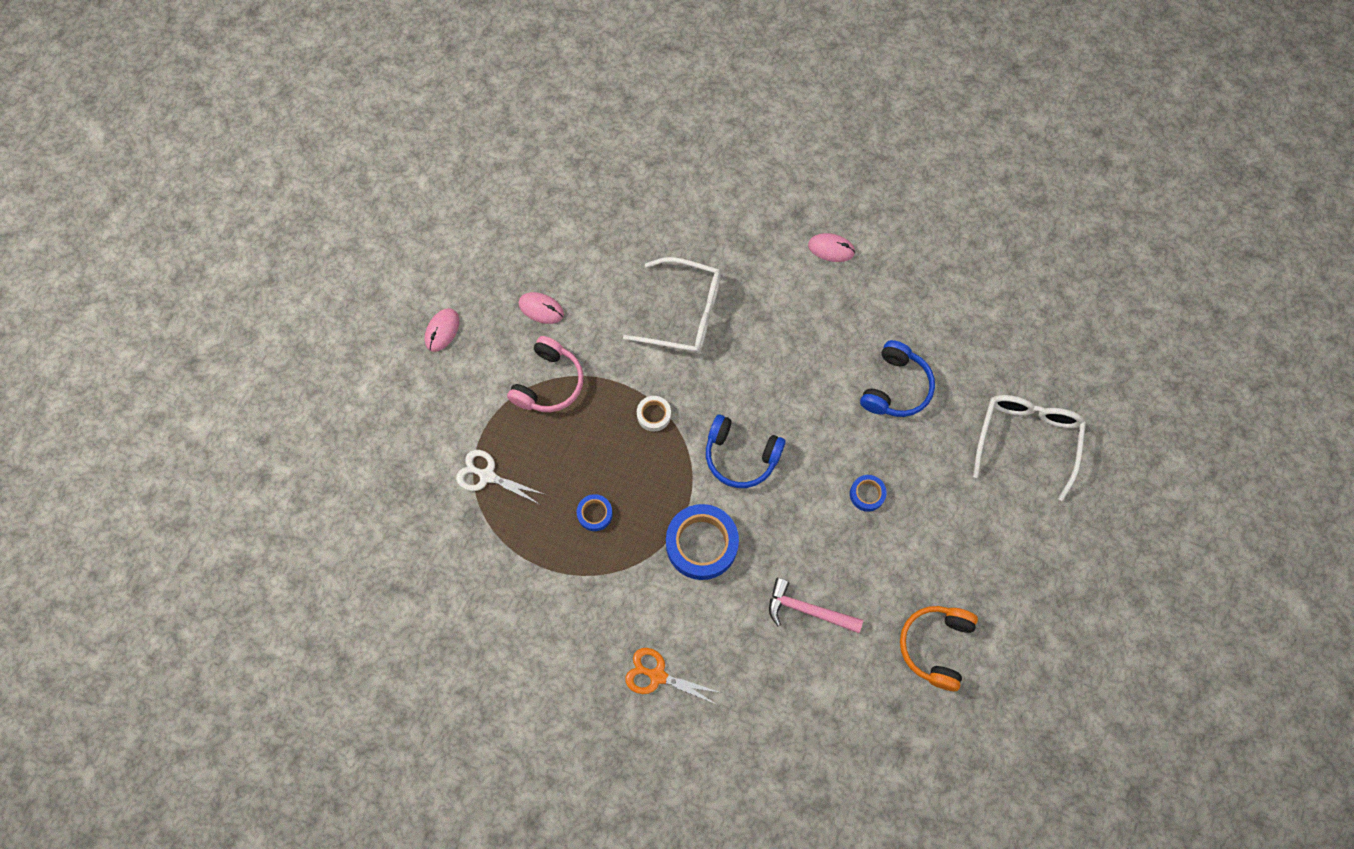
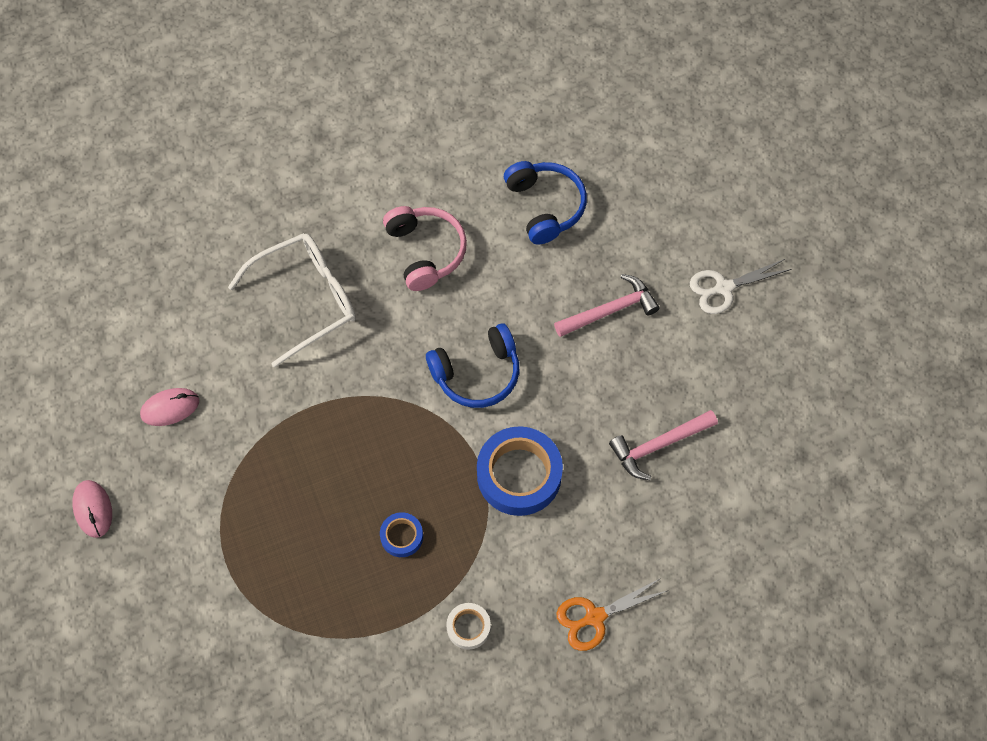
camera: 45 degrees left, 5 degrees down
white scissors [456,450,546,504] -> white scissors moved to [690,259,791,314]
pink headphones [507,336,584,412] -> pink headphones moved to [383,206,467,291]
white tape [637,396,671,432] -> white tape moved to [446,603,491,650]
pink mouse [808,233,855,262] -> none
blue tape [850,475,887,512] -> pink hammer [554,274,660,337]
orange headphones [900,606,978,691] -> none
white glasses [973,395,1086,501] -> none

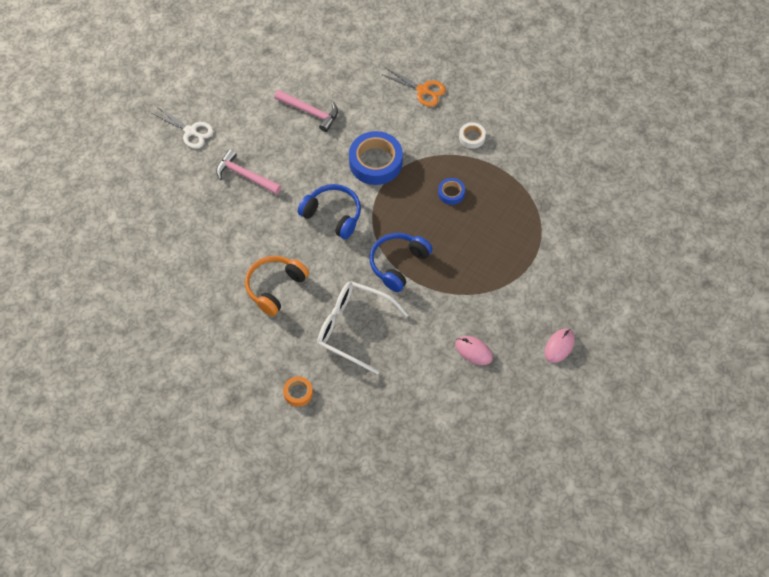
camera: 125 degrees left, 5 degrees down
pink headphones [383,206,467,291] -> orange headphones [245,256,309,316]
blue headphones [504,161,587,245] -> blue headphones moved to [369,233,432,292]
none -> orange tape [283,377,313,407]

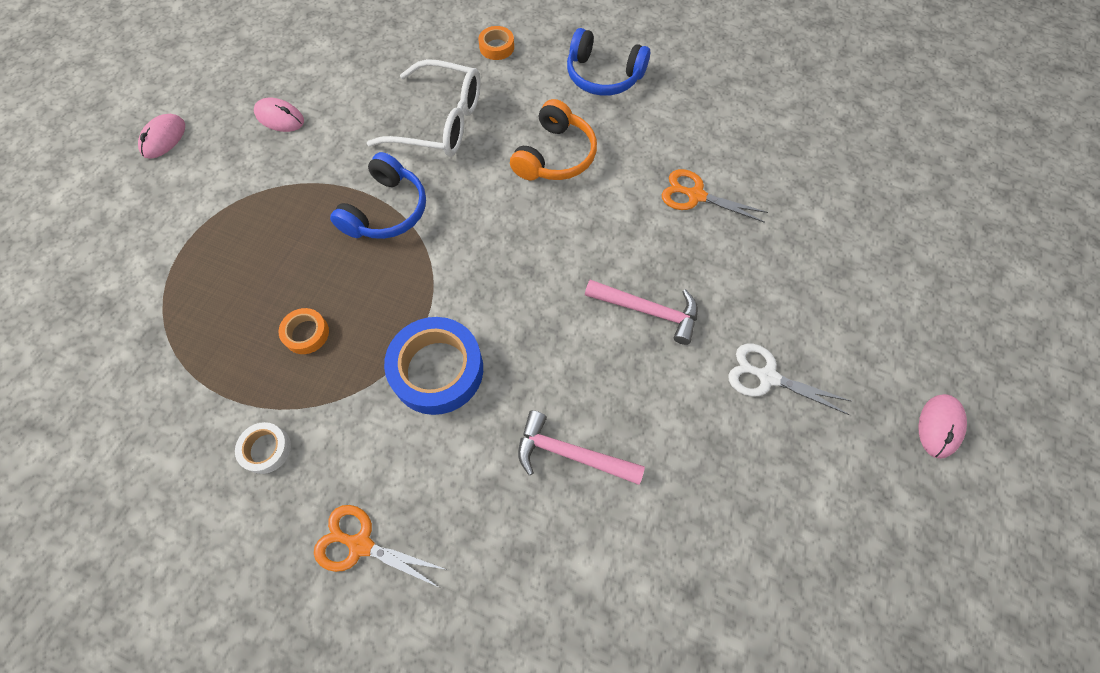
camera: 170 degrees right, 5 degrees up
blue headphones [298,184,361,239] -> blue headphones moved to [567,28,650,96]
blue tape [438,178,465,205] -> orange tape [279,308,329,354]
none -> orange scissors [662,169,768,223]
none -> pink mouse [918,394,967,459]

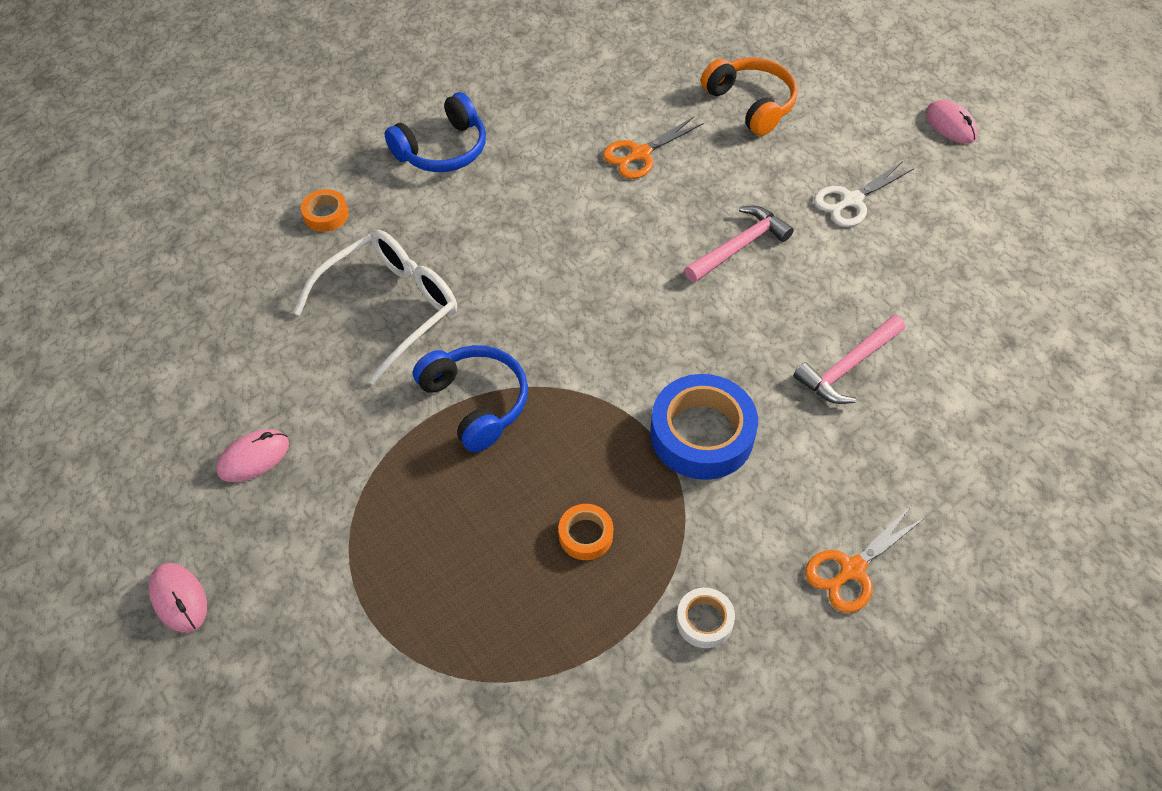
camera: 60 degrees left, 10 degrees down
orange headphones [510,99,597,181] -> orange headphones moved to [701,58,798,136]

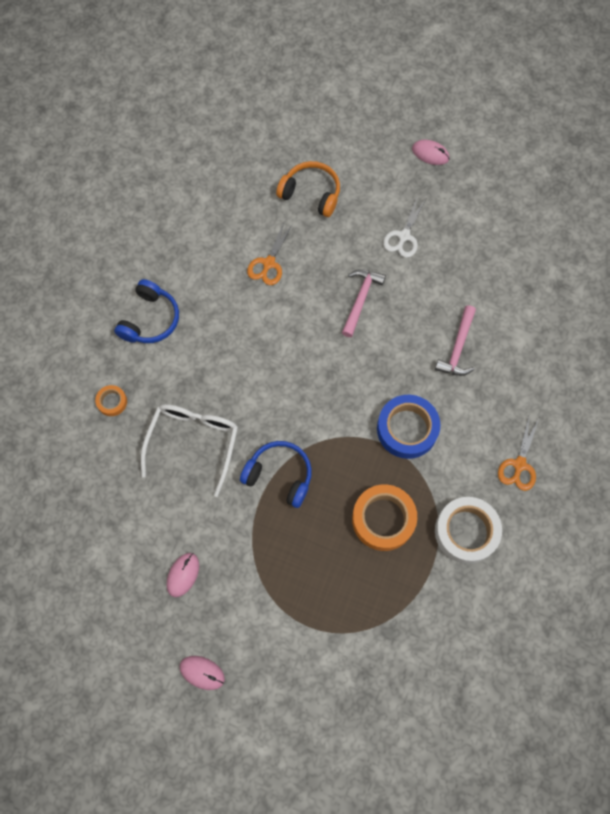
camera: 30 degrees left, 15 degrees up
orange tape [558,504,613,560] -> orange tape [352,484,417,551], size x2.02
white tape [676,588,735,648] -> white tape [435,497,502,564], size x2.02

